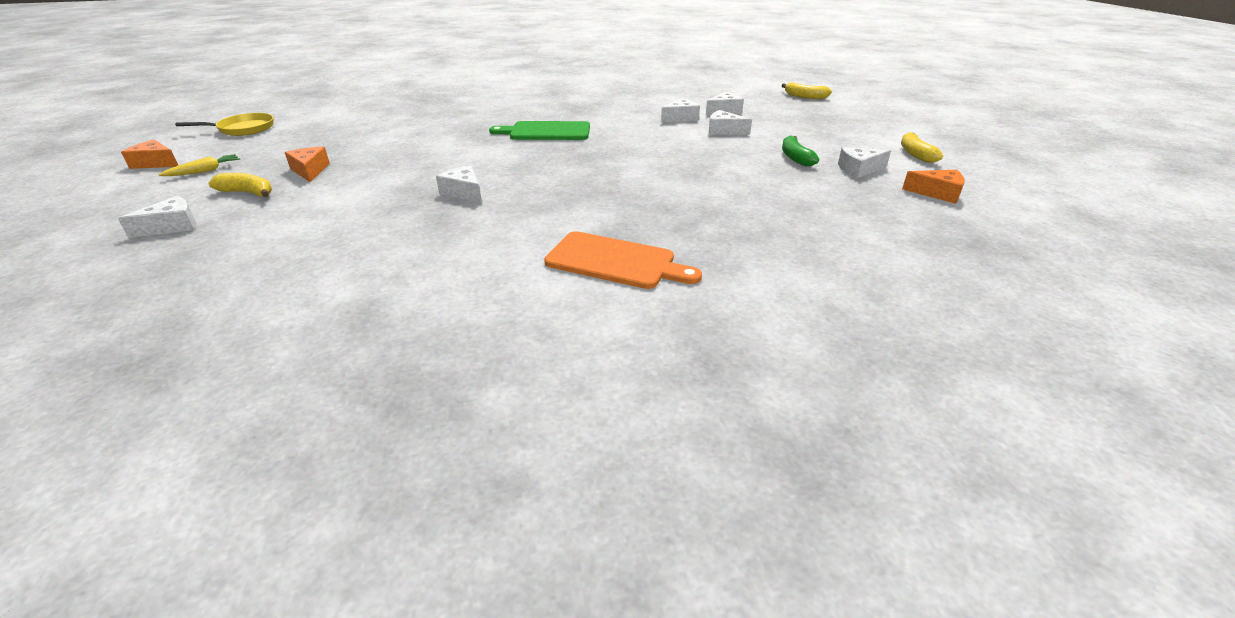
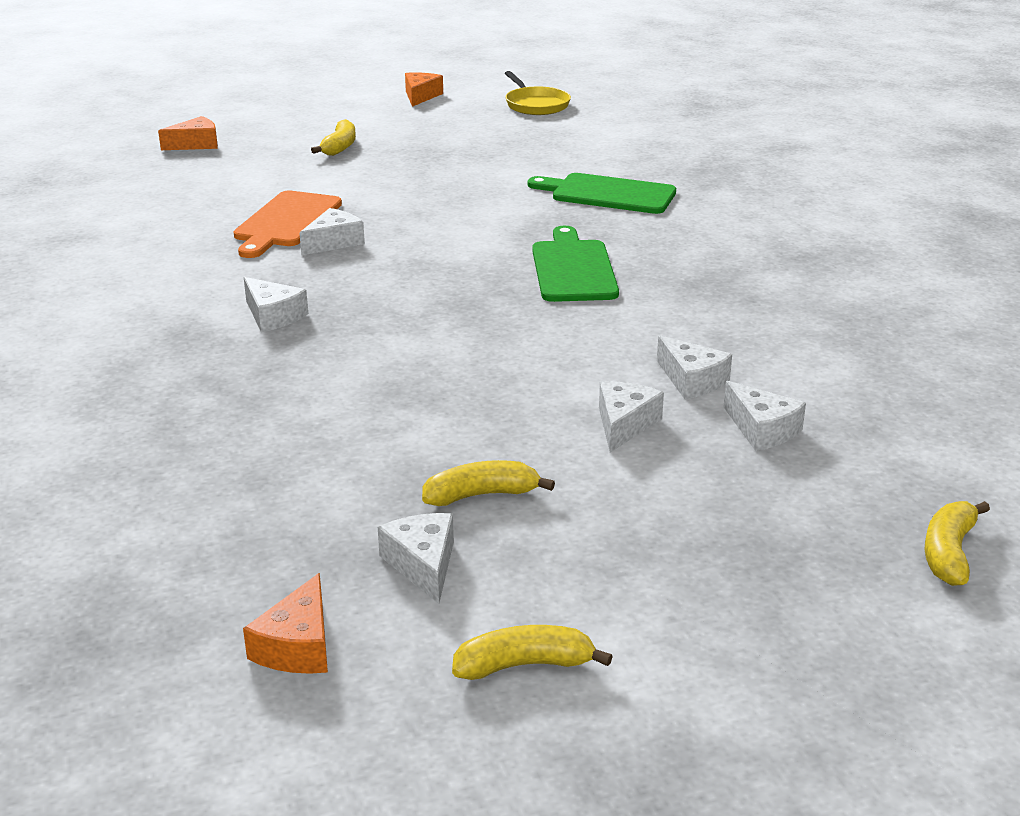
camera: 85 degrees right, 5 degrees down
white cheese [118,196,196,238] -> white cheese moved to [244,277,308,332]
yellow carrot [159,154,240,176] -> none
orange cheese [285,147,330,182] -> orange cheese moved to [158,116,218,150]
orange cutting board [544,231,702,289] -> orange cutting board moved to [234,190,342,258]
green banana [782,136,819,166] -> yellow banana [422,460,555,506]
none -> green cutting board [528,173,676,214]

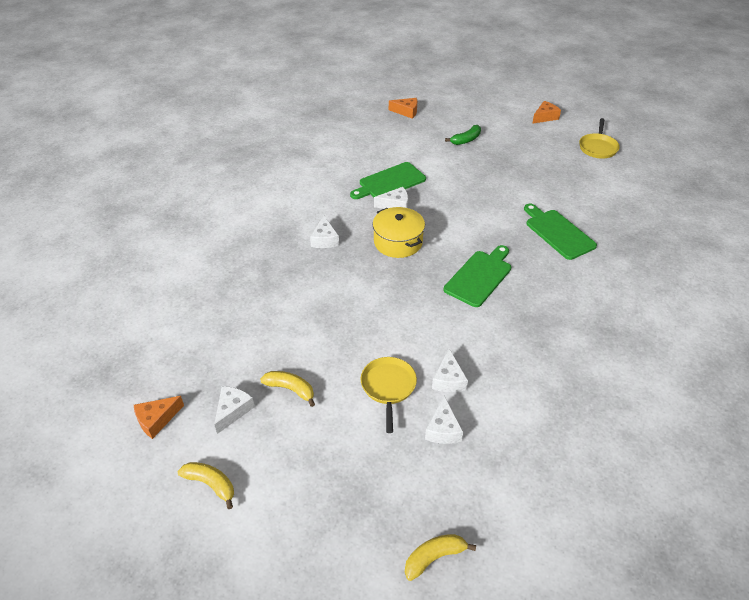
camera: 40 degrees right, 15 degrees up
orange cutting board [234,190,342,258] -> green cutting board [350,162,426,199]
yellow banana [311,119,356,156] -> green banana [445,125,481,145]
white cheese [599,381,664,453] -> yellow pan [361,357,417,433]
none -> yellow pot [373,207,425,258]

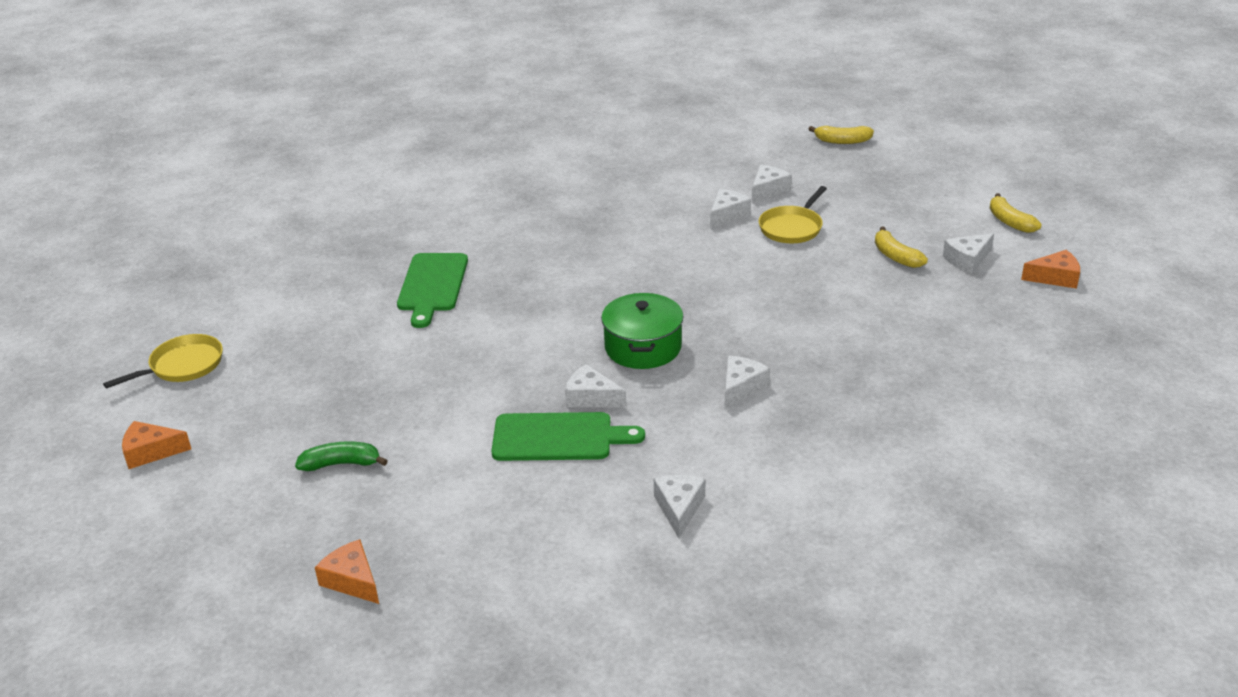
camera: 145 degrees left, 10 degrees down
yellow pot [373,207,425,258] -> green pot [601,293,684,369]
green cutting board [444,245,511,307] -> none
none -> white cheese [654,475,705,538]

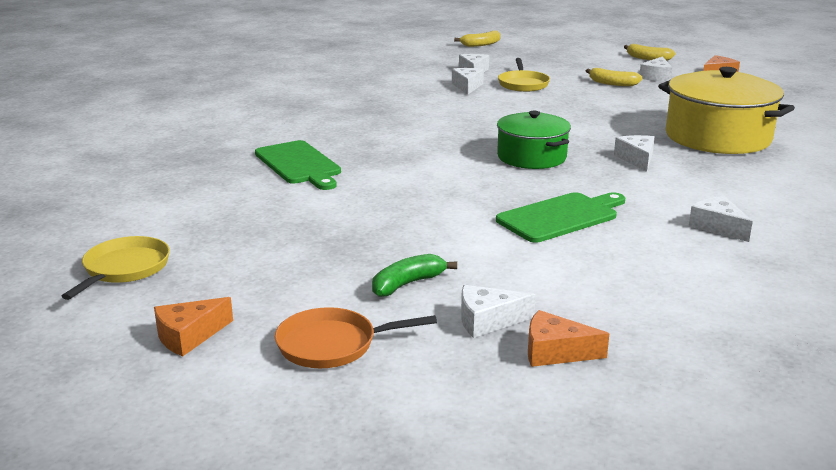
camera: 35 degrees left, 10 degrees down
white cheese [565,364,626,408] -> white cheese moved to [461,285,536,338]
none -> orange pan [275,307,437,368]
none -> yellow pot [658,67,795,154]

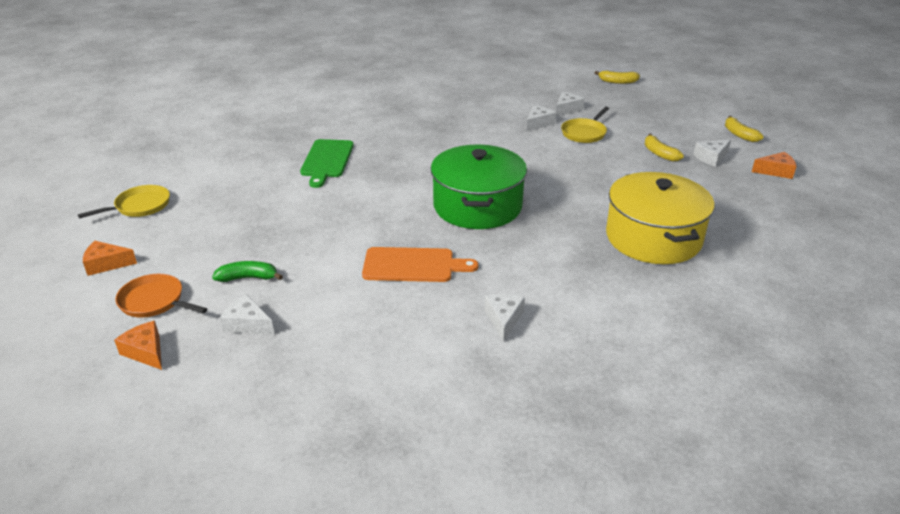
camera: 35 degrees right, 10 degrees up
green cutting board [496,192,625,243] -> orange cutting board [362,247,478,282]
green pot [497,111,571,169] -> green pot [431,145,527,229], size x1.57
orange cheese [528,310,609,367] -> orange cheese moved to [114,321,162,370]
white cheese [614,135,655,172] -> none

